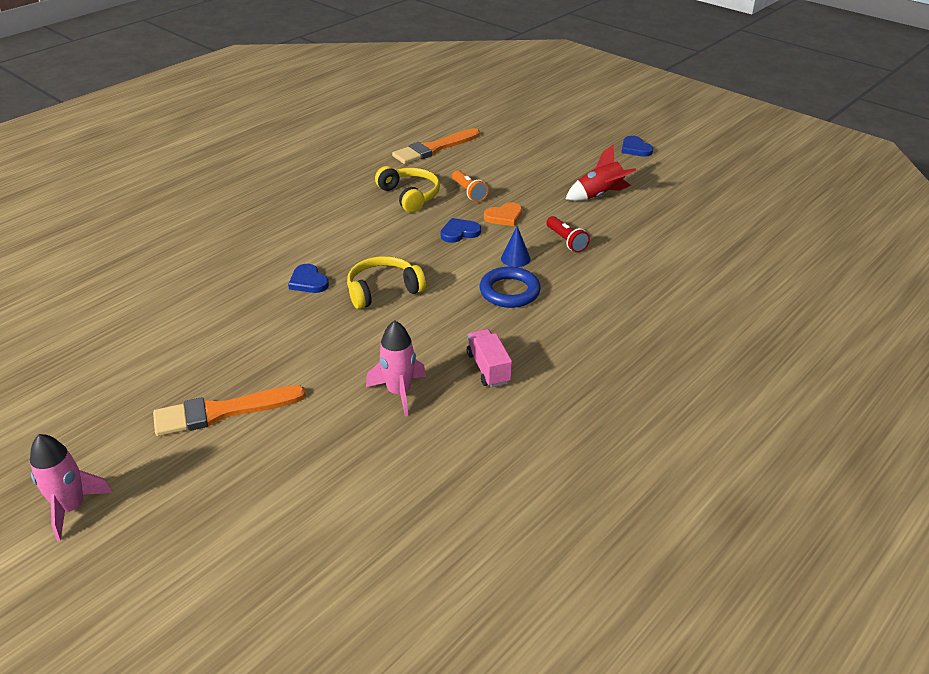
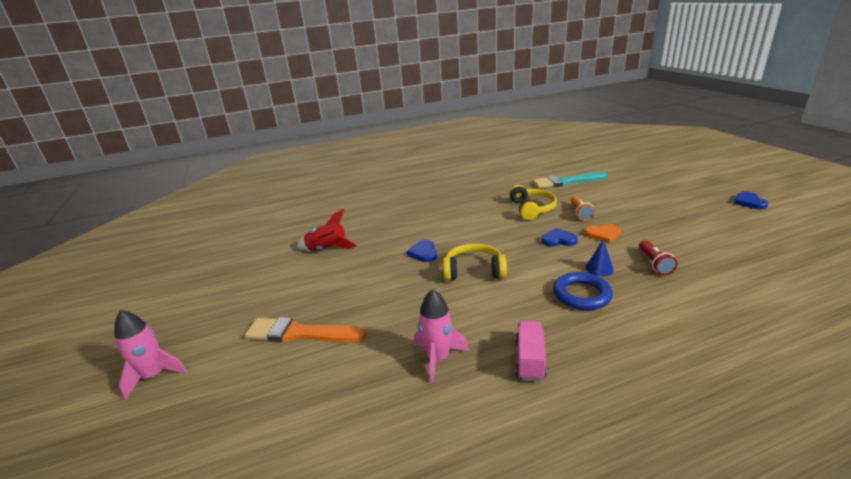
camera: 30 degrees right, 10 degrees down
orange brush [392,128,480,164] -> turquoise brush [533,172,608,189]
red rocket [566,144,636,201] -> red rocket moved to [297,209,357,251]

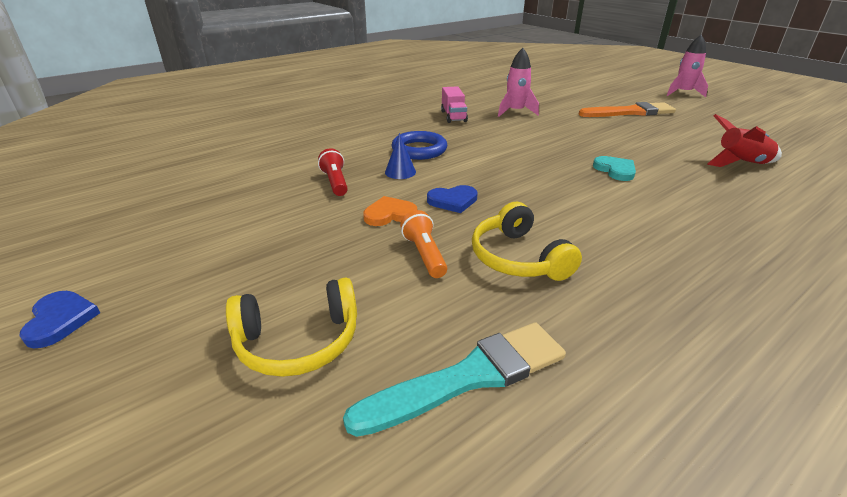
camera: 160 degrees right, 5 degrees up
blue heart [407,240,437,262] -> turquoise heart [593,156,636,181]
yellow headphones [443,243,507,281] -> yellow headphones moved to [226,278,357,377]

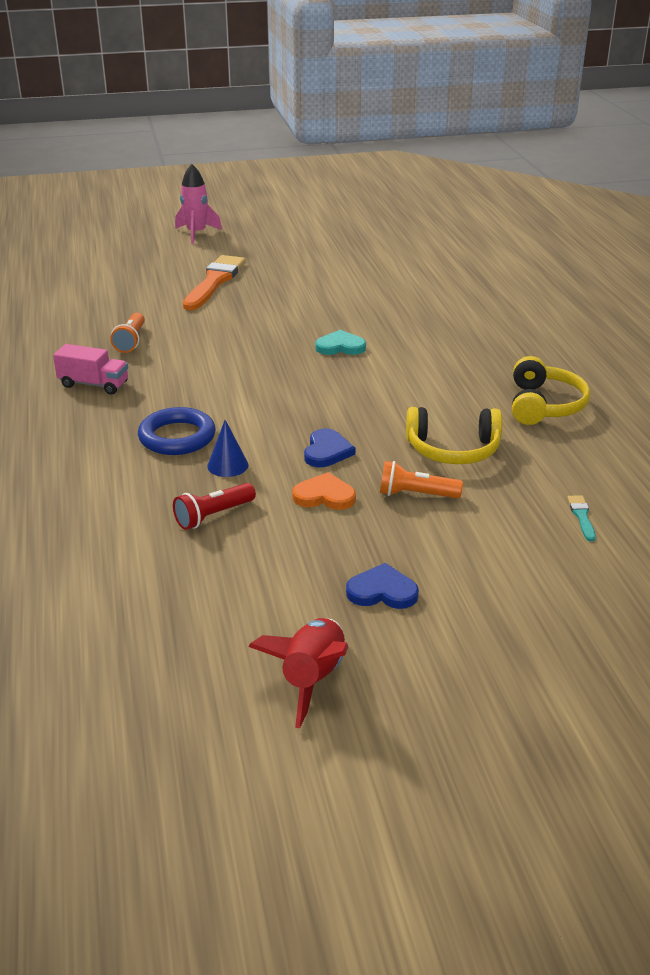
camera: 65 degrees left, 0 degrees up
blue heart [19,291,100,348] -> blue heart moved to [346,563,419,609]
yellow headphones [226,278,357,377] -> yellow headphones moved to [512,356,590,425]
red flashlight [318,148,348,196] -> red flashlight turned 45 degrees counterclockwise [173,483,256,530]
turquoise brush [343,322,566,437] -> turquoise brush [567,495,596,541], size x0.41
orange heart [363,196,418,226] -> orange heart turned 90 degrees clockwise [292,472,356,510]
pink rocket [498,48,539,117] -> orange flashlight [110,313,145,353]
red rocket [707,114,782,167] -> red rocket moved to [248,618,349,728]

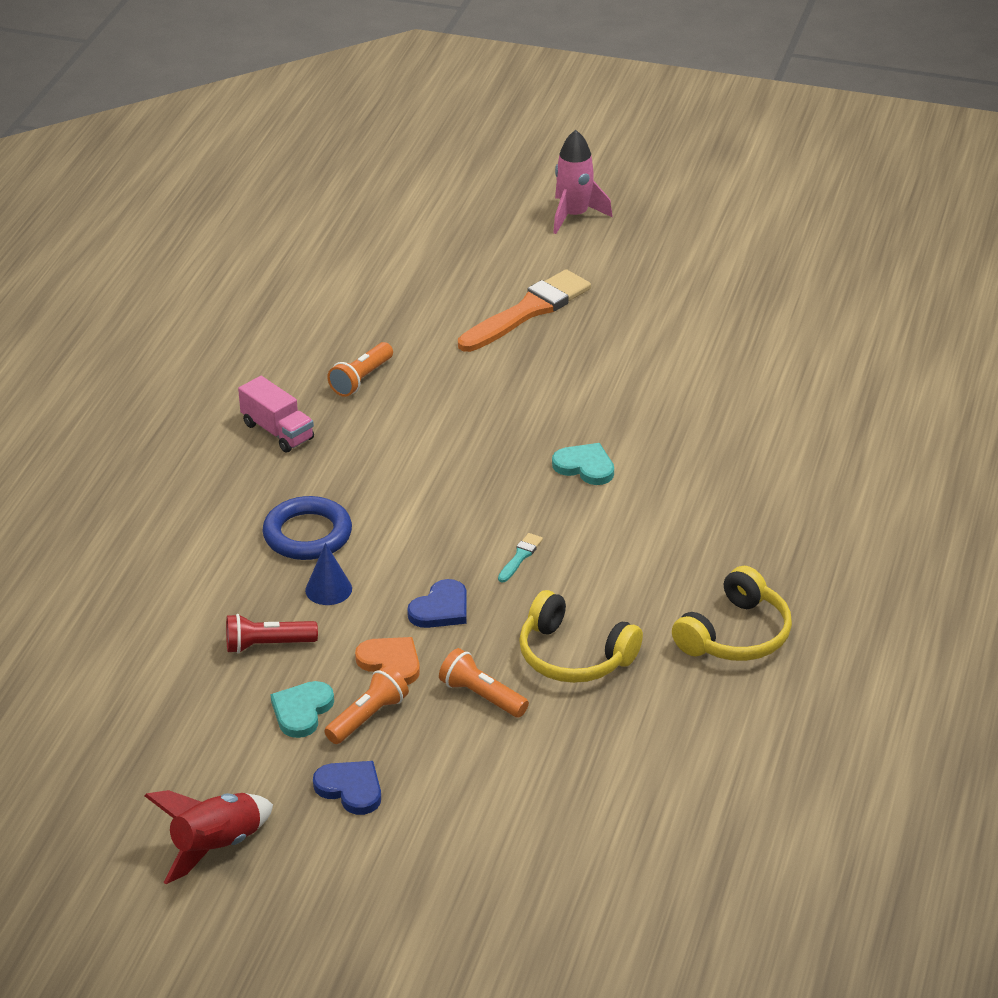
camera: 30 degrees right, 5 degrees up
turquoise brush [567,495,596,541] -> turquoise brush moved to [498,533,543,583]
none -> turquoise heart [270,681,334,738]
none -> orange flashlight [324,666,409,744]

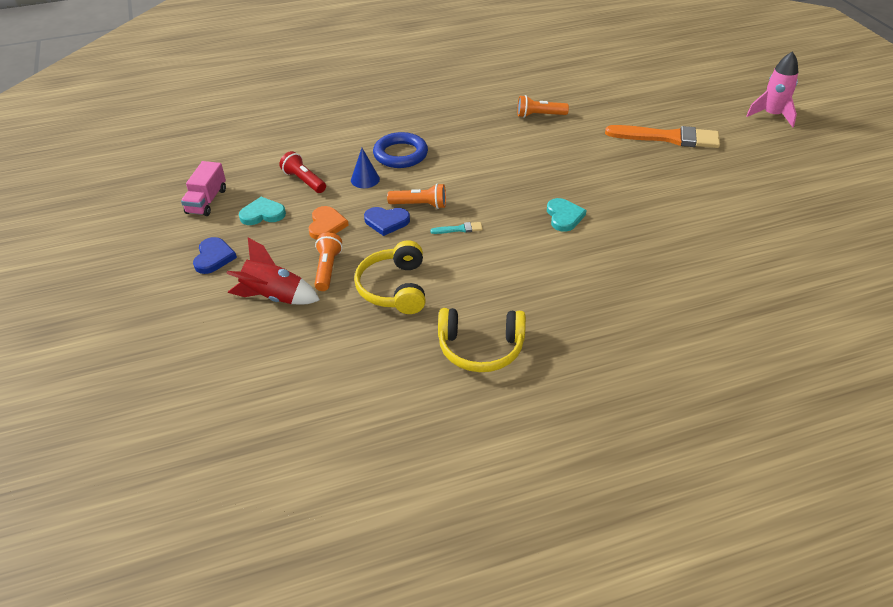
camera: 55 degrees right, 5 degrees up
red rocket [144,790,273,884] -> red rocket moved to [226,238,320,304]
pink truck [238,376,314,453] -> pink truck moved to [181,161,226,216]
orange flashlight [324,666,409,744] -> orange flashlight moved to [387,183,446,209]

